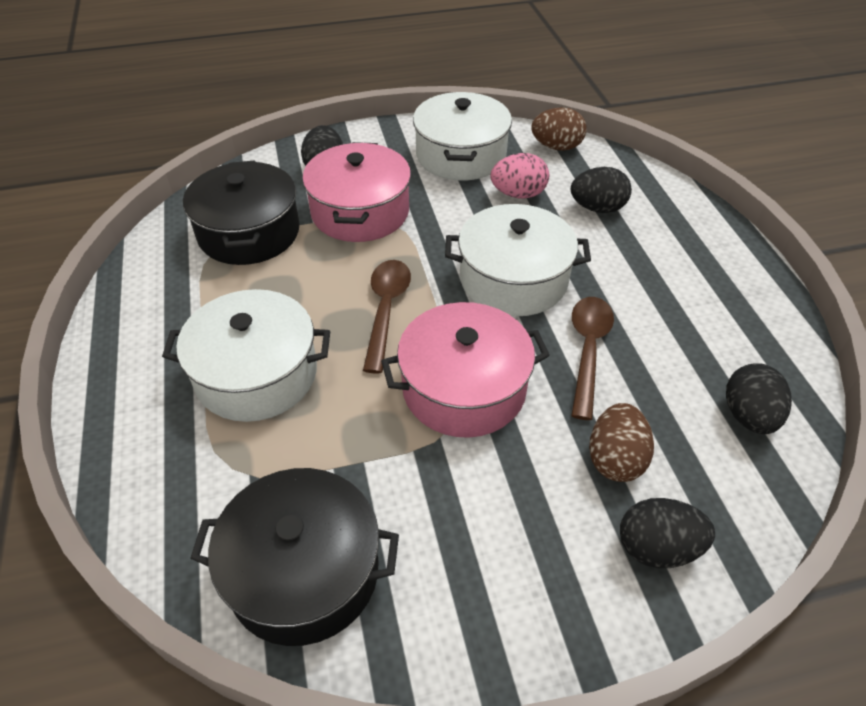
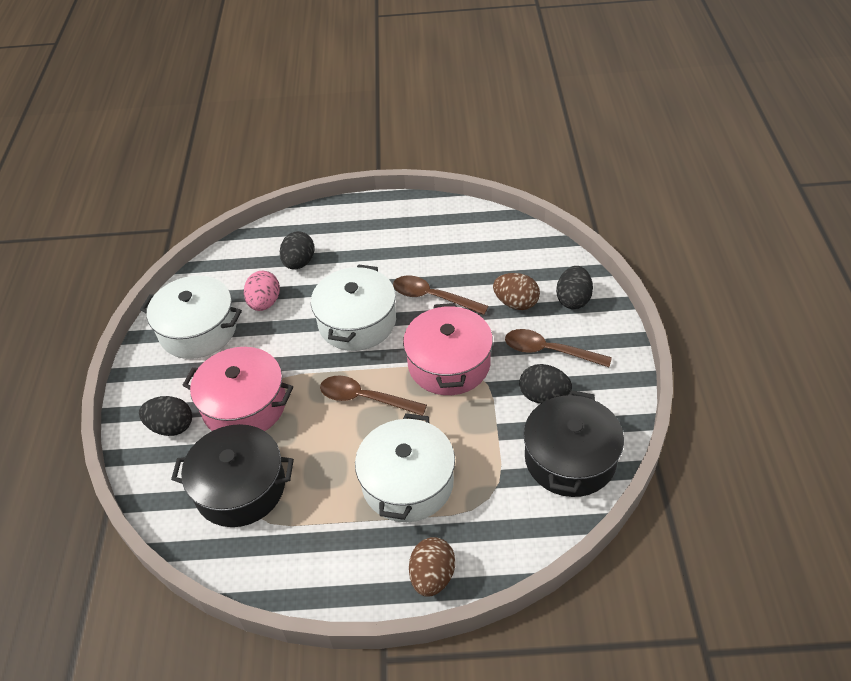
camera: 75 degrees left, 0 degrees up
brown egg [531,107,587,151] -> brown egg moved to [409,537,455,596]
black egg [726,363,792,434] -> black egg moved to [519,364,572,403]
none -> brown spoon [505,329,612,367]

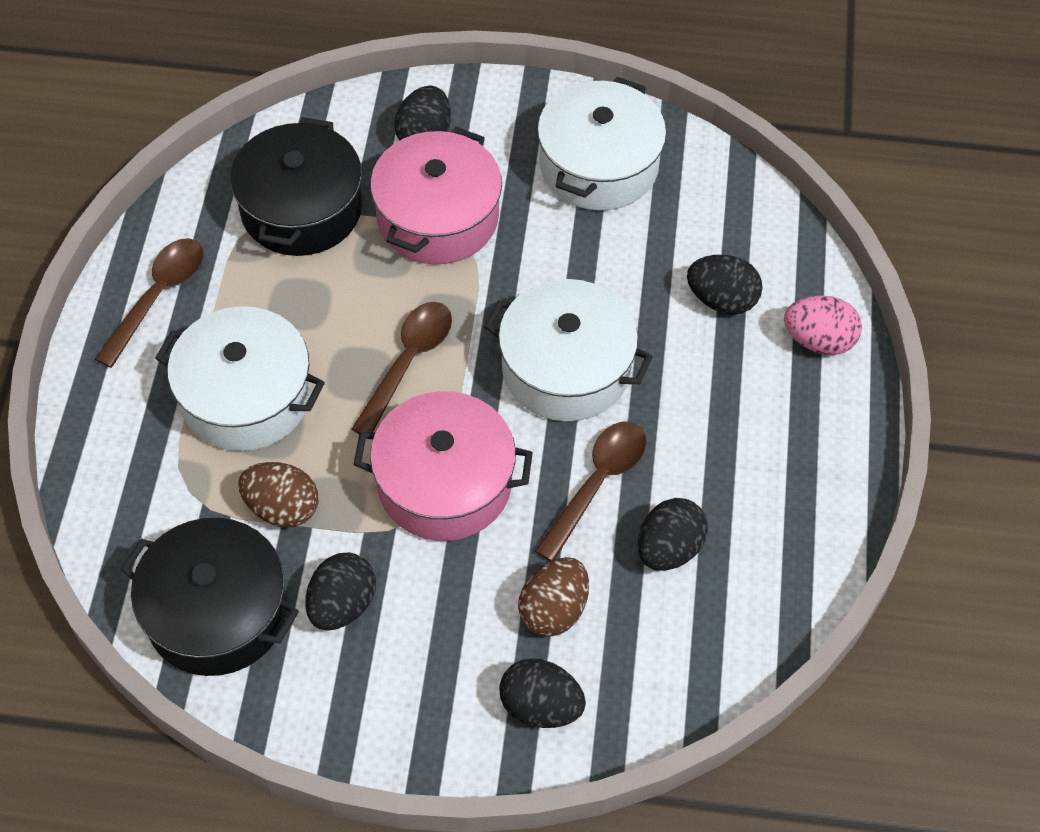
camera: 95 degrees right, 10 degrees up
pink egg [244,271,280,311] -> pink egg moved to [784,295,862,355]
brown egg [409,537,455,596] -> brown egg moved to [238,462,318,528]
brown spoon [505,329,612,367] -> brown spoon moved to [95,238,204,368]
none -> black egg [638,498,708,571]

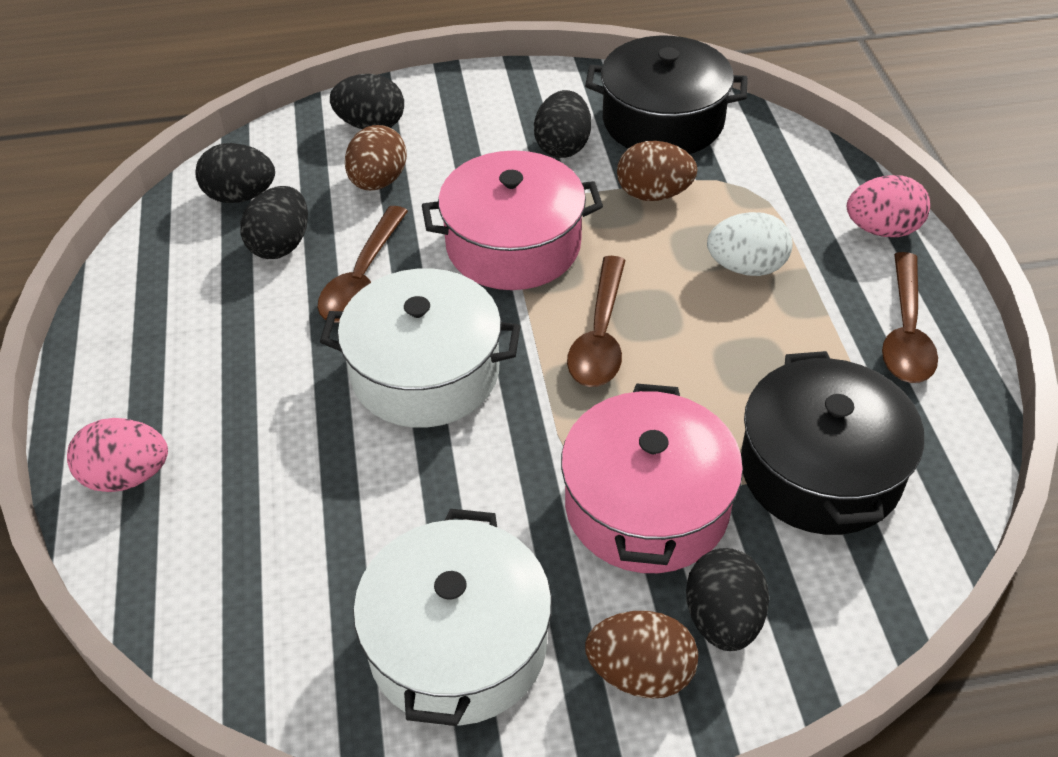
camera: 165 degrees right, 10 degrees down
white pot [155,306,325,451] -> white egg [707,212,793,276]
black egg [687,255,762,315] -> black egg moved to [195,143,275,203]
none -> brown egg [585,611,698,699]
none -> pink egg [847,175,930,237]

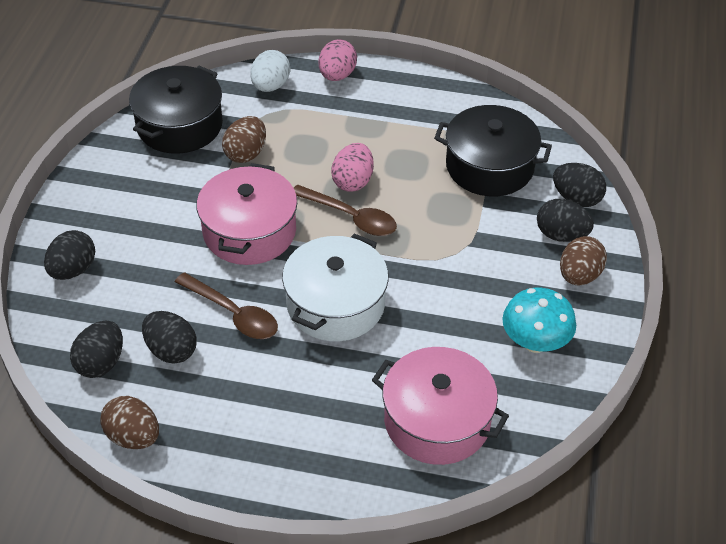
camera: 70 degrees left, 0 degrees up
pink egg [67,418,168,492] -> pink egg moved to [331,143,374,192]
brown egg [345,125,407,190] -> brown egg moved to [100,396,159,449]
white pot [353,509,552,726] -> turquoise mushroom [502,288,576,353]
black egg [534,90,591,158] -> black egg moved to [553,163,606,207]
pink pot [561,383,743,573] -> pink pot moved to [372,347,509,465]
white egg [707,212,793,276] -> white egg moved to [250,50,290,92]
brown spoon [882,252,938,383] -> none

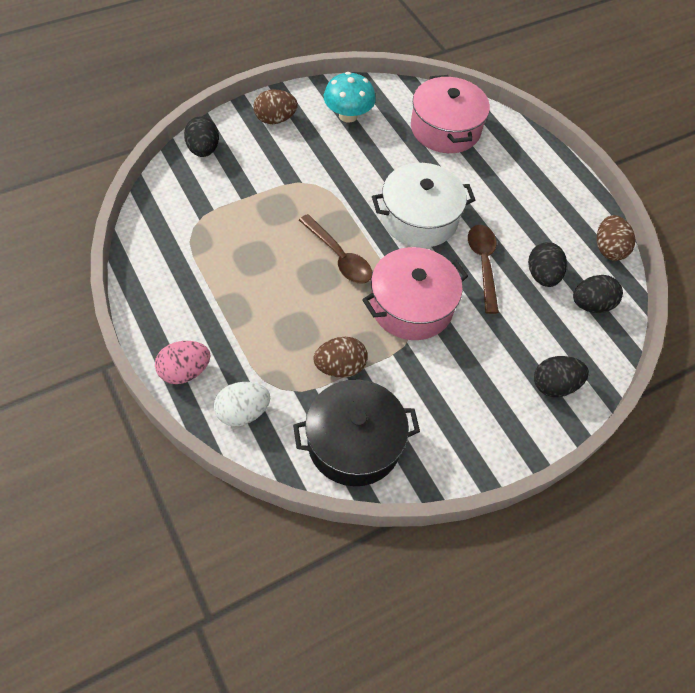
camera: 135 degrees left, 10 degrees up
brown spoon [294,184,397,236] -> brown spoon turned 150 degrees clockwise [299,214,372,284]
pink egg [331,143,374,192] -> none
black pot [434,105,552,196] -> none
black egg [537,199,594,242] -> none

